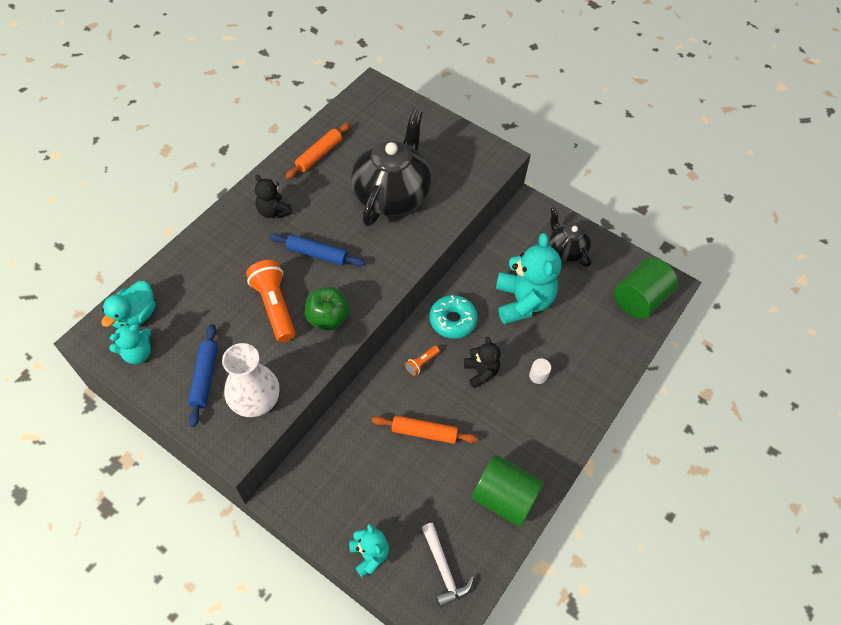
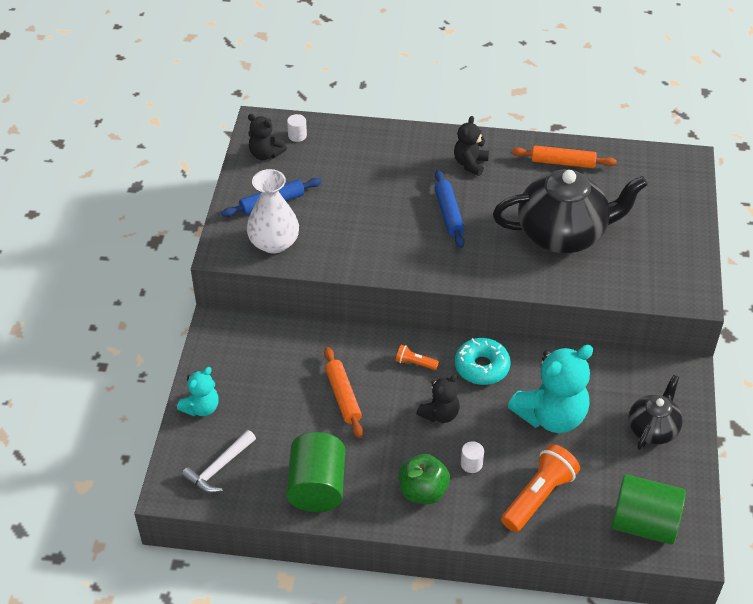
camera: 65 degrees right, 10 degrees down
turquoise duck [101,281,155,328] -> white cylinder [287,114,307,142]
turquoise teddy bear [109,323,151,364] -> black teddy bear [248,114,287,160]
orange flashlight [246,260,295,342] -> orange flashlight moved to [501,444,580,532]
green apple [305,287,350,331] -> green apple moved to [399,454,450,504]

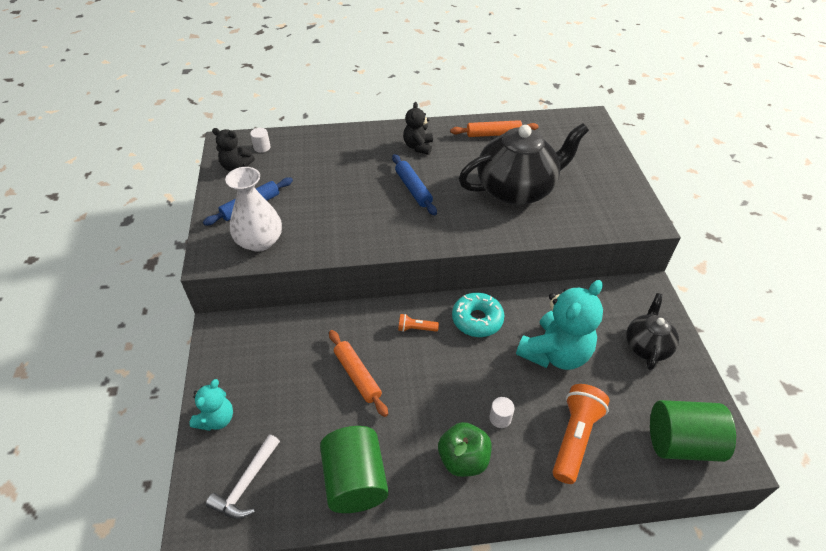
camera: 15 degrees left, 0 degrees up
black teddy bear [416,374,460,423] -> none

